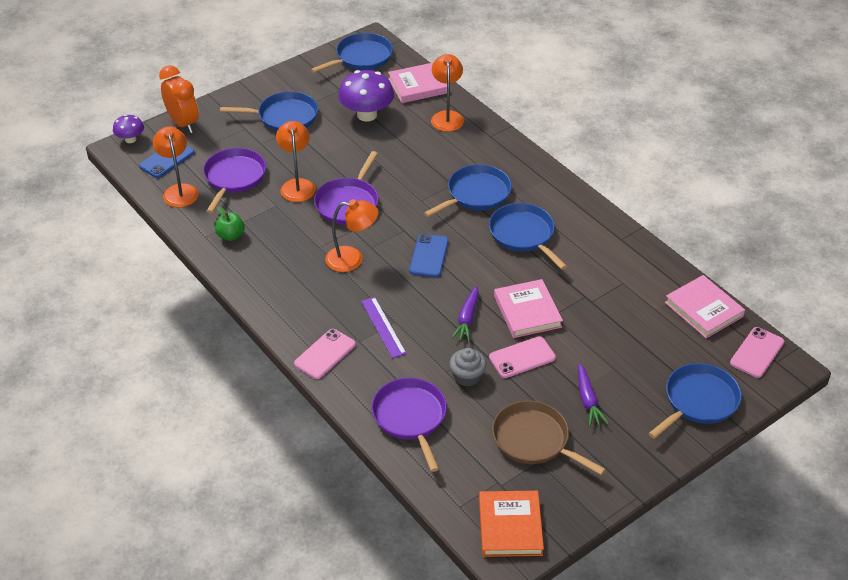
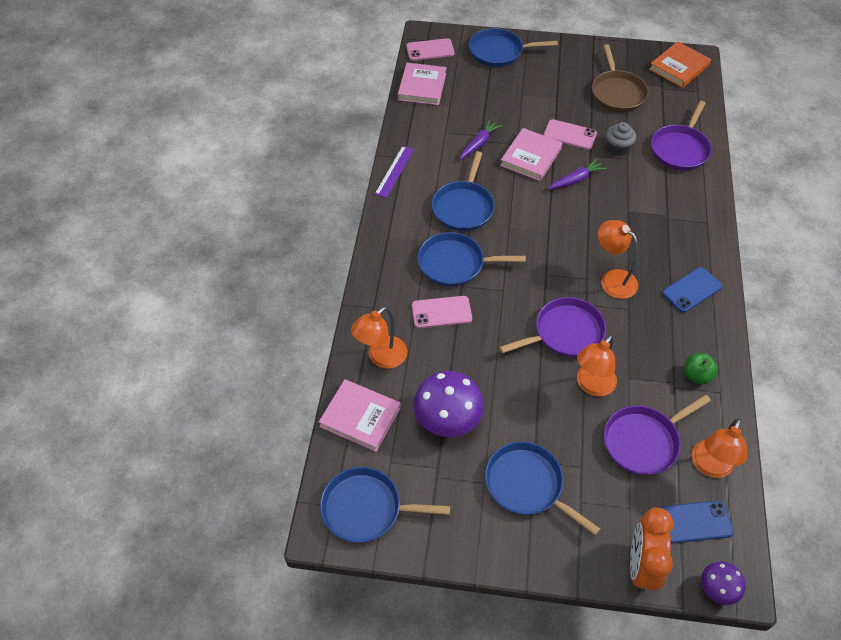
camera: 135 degrees left, 10 degrees up
pink phone [294,329,356,379] -> pink phone moved to [412,296,472,328]
purple ruler [361,297,407,358] -> purple ruler moved to [375,146,414,198]
blue phone [409,234,449,277] -> blue phone moved to [662,267,722,313]
purple carrot [578,363,609,427] -> purple carrot moved to [460,119,502,160]

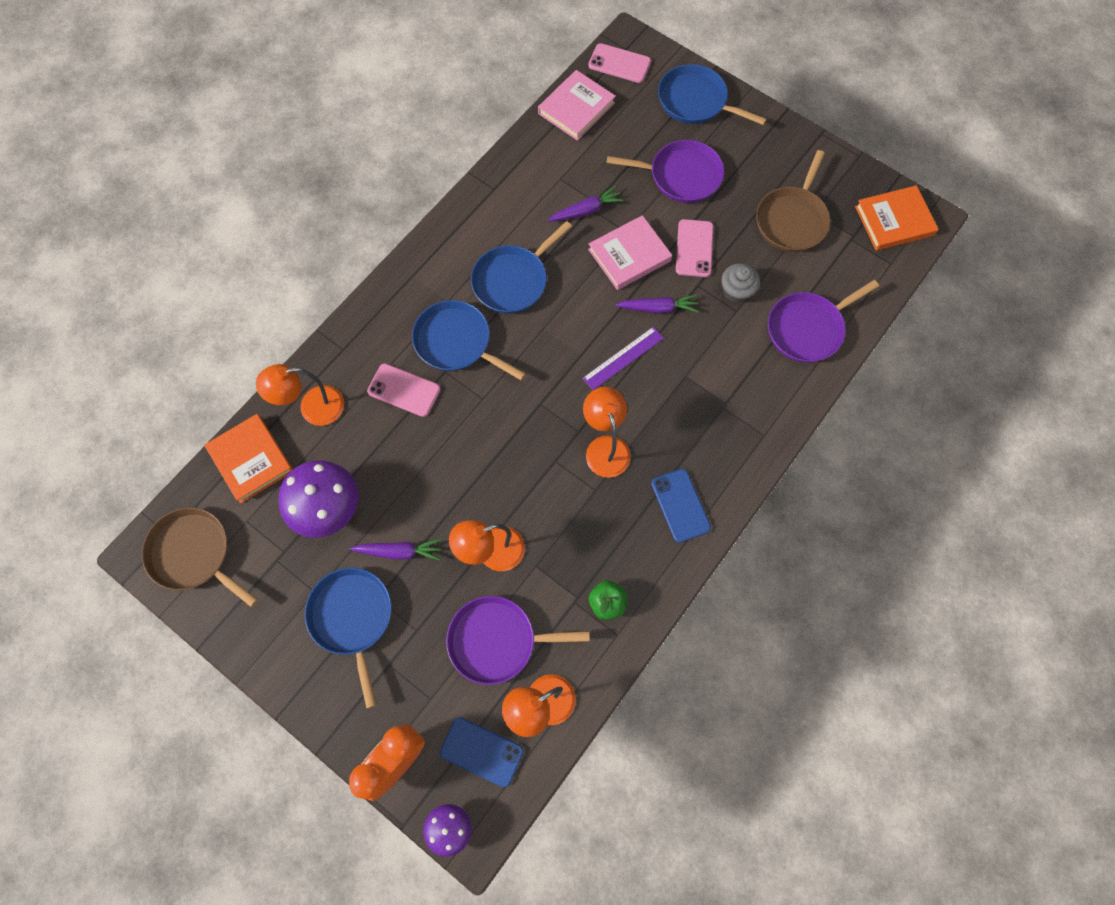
camera: 30 degrees right, 15 degrees up
pink book [319,379,401,452] -> orange book [204,414,293,503]
blue pan [320,467,450,543] -> brown pan [142,507,258,607]
purple ruler [375,146,414,198] -> purple ruler moved to [582,327,664,390]
purple pan [499,297,606,357] -> purple pan moved to [607,140,724,203]
pink phone [544,119,597,150] -> pink phone turned 45 degrees clockwise [676,219,713,277]
blue phone [662,267,722,313] -> blue phone turned 75 degrees clockwise [651,469,711,543]
none -> purple carrot [350,539,442,560]

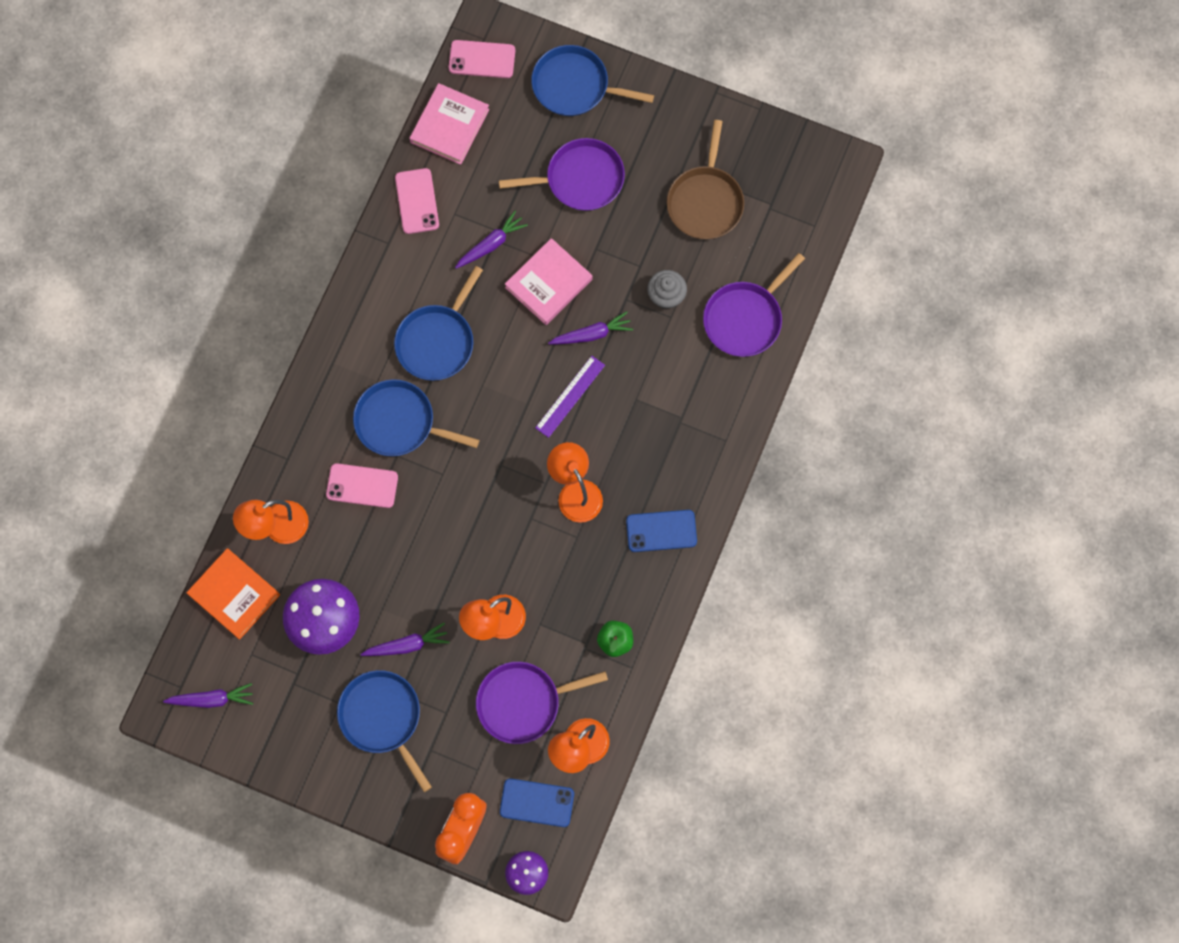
camera: 15 degrees left, 5 degrees up
brown pan [142,507,258,607] -> purple carrot [163,683,253,708]
blue phone [651,469,711,543] -> blue phone turned 60 degrees counterclockwise [626,510,697,552]
pink phone [676,219,713,277] -> pink phone moved to [395,168,439,234]
orange book [855,185,939,250] -> none

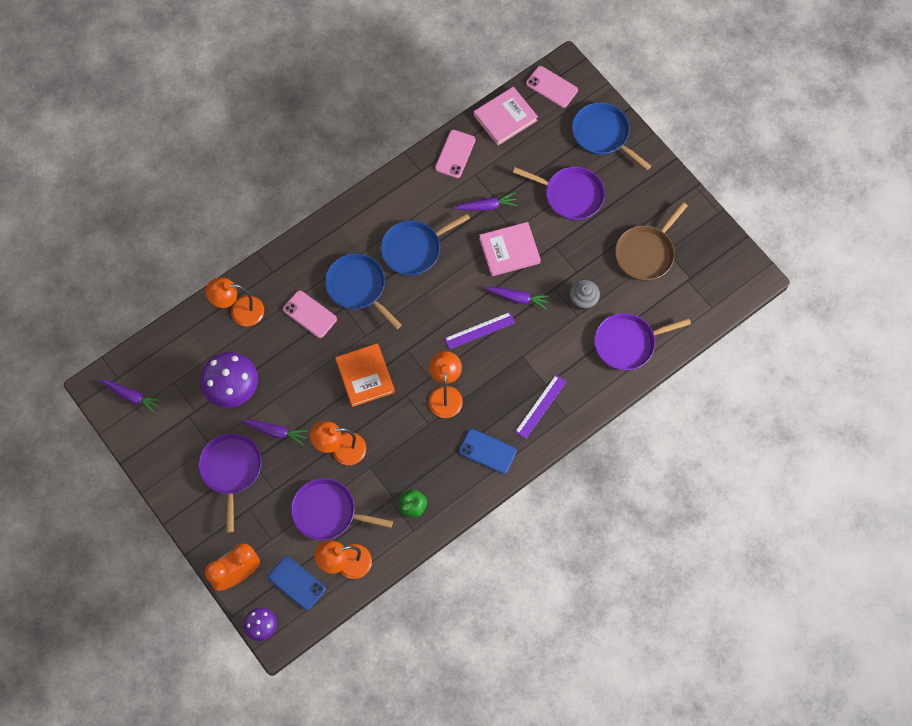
camera: 30 degrees right, 5 degrees down
orange book [186,548,280,640] -> orange book moved to [335,343,395,407]
blue pan [337,670,432,792] -> purple pan [199,433,262,533]
none -> purple ruler [515,375,566,439]

